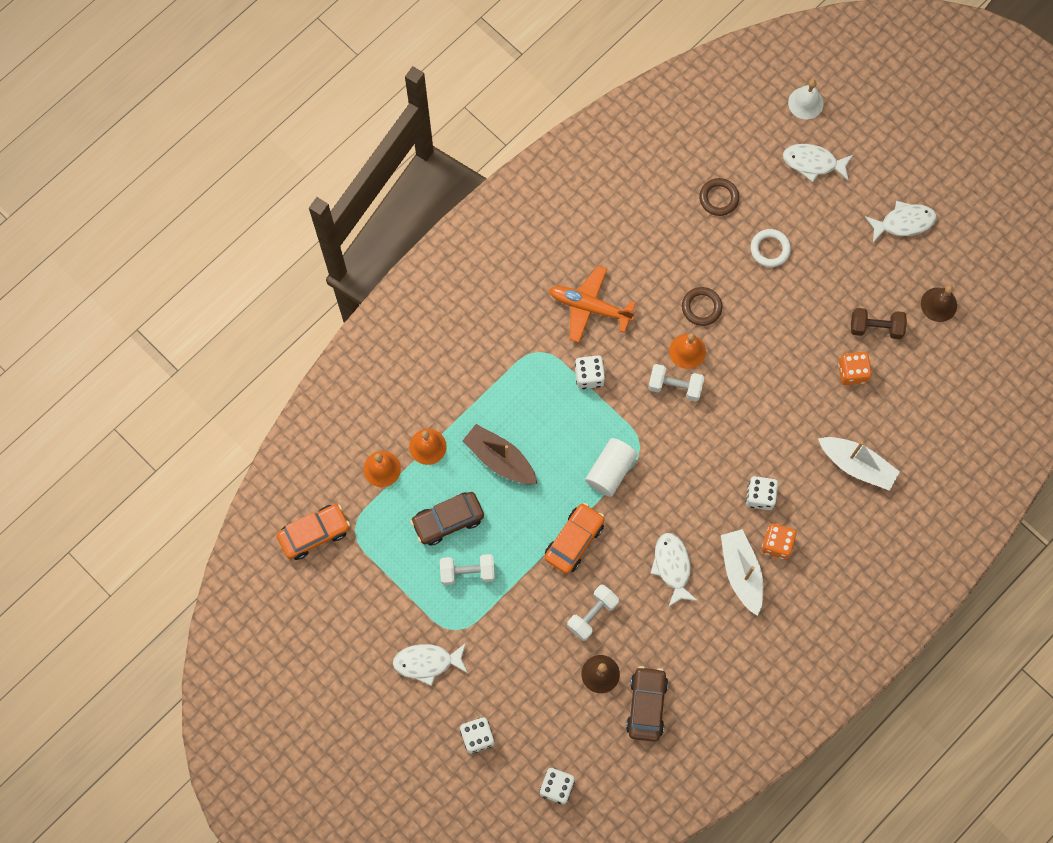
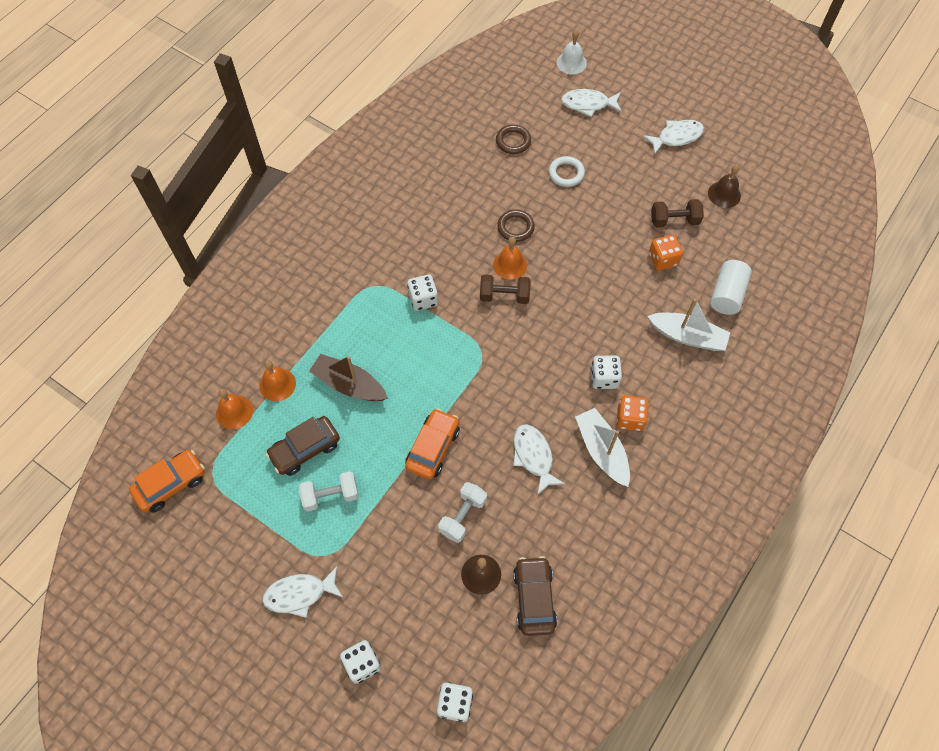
camera: 10 degrees left, 10 degrees down
orange plane [549,266,636,343] -> none
white cylinder [585,438,638,497] -> white cylinder moved to [710,260,752,315]
white dumbbell [648,364,704,401] -> brown dumbbell [480,275,531,304]

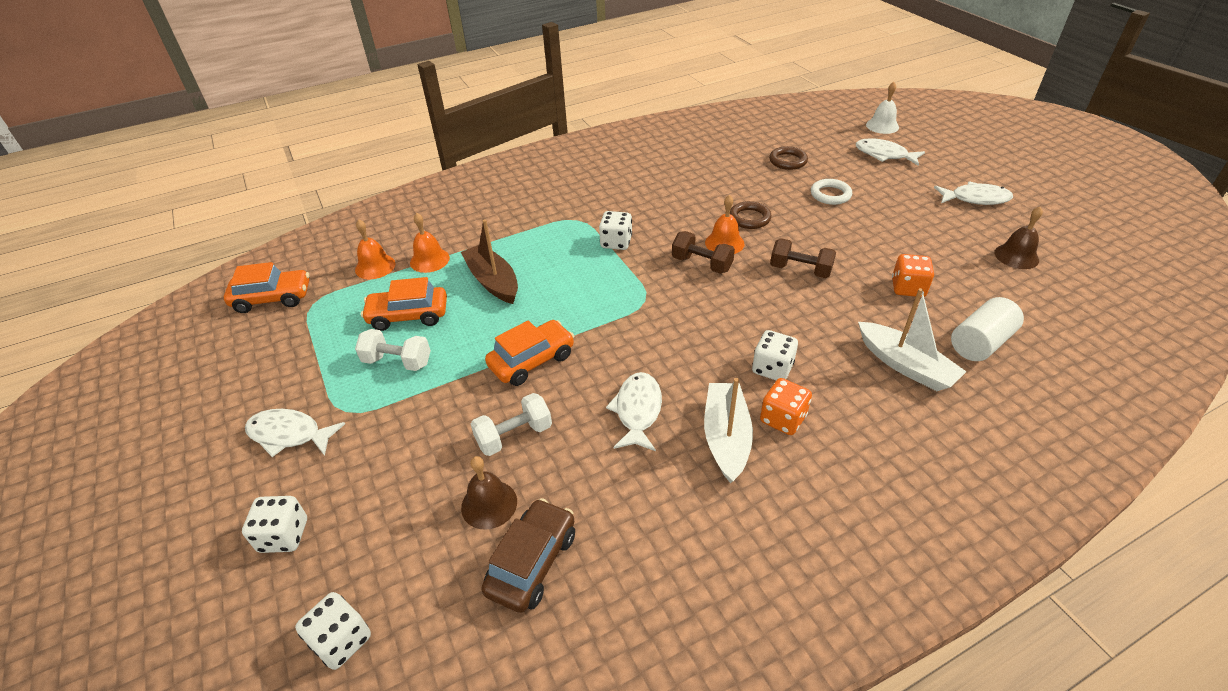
camera: 30 degrees right, 20 degrees down
brown car [266,416,340,476] -> orange car [361,277,447,331]
brown dumbbell [651,199,704,228] -> brown dumbbell moved to [770,238,836,278]

